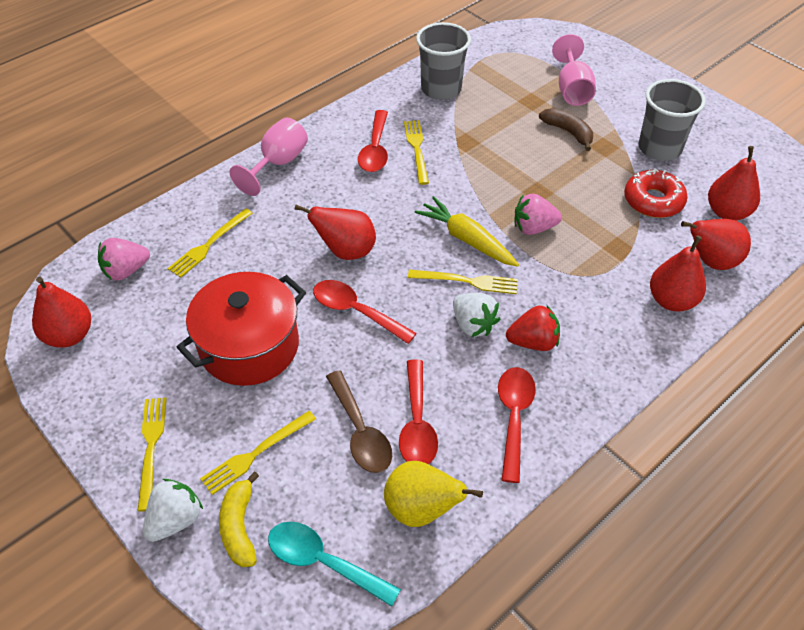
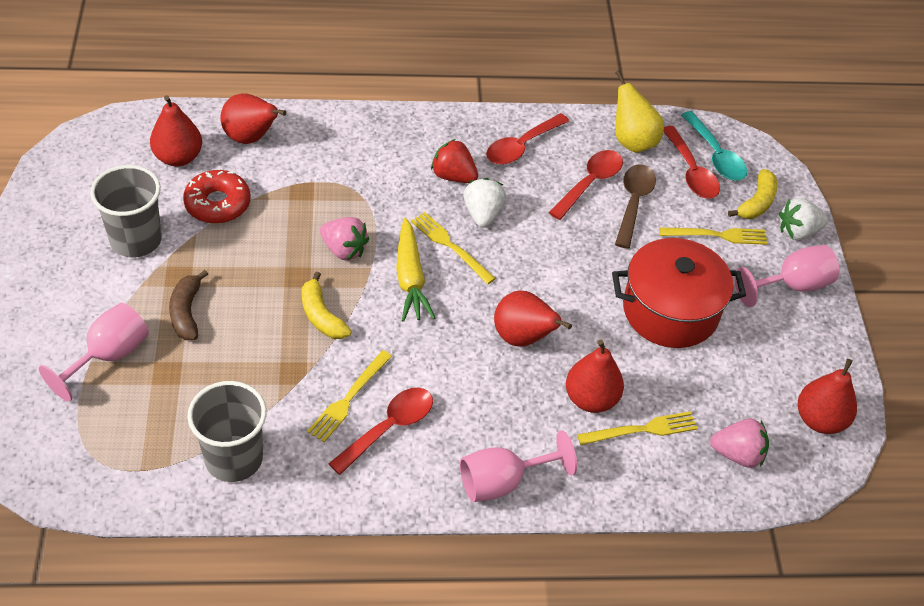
camera: 145 degrees left, 0 degrees up
yellow fork [138,397,167,511] -> pink goblet [735,245,839,307]
red spoon [313,280,417,344] -> red spoon moved to [663,126,720,198]
red pear [650,235,706,312] -> red pear moved to [566,340,624,413]
none -> yellow banana [302,272,352,339]

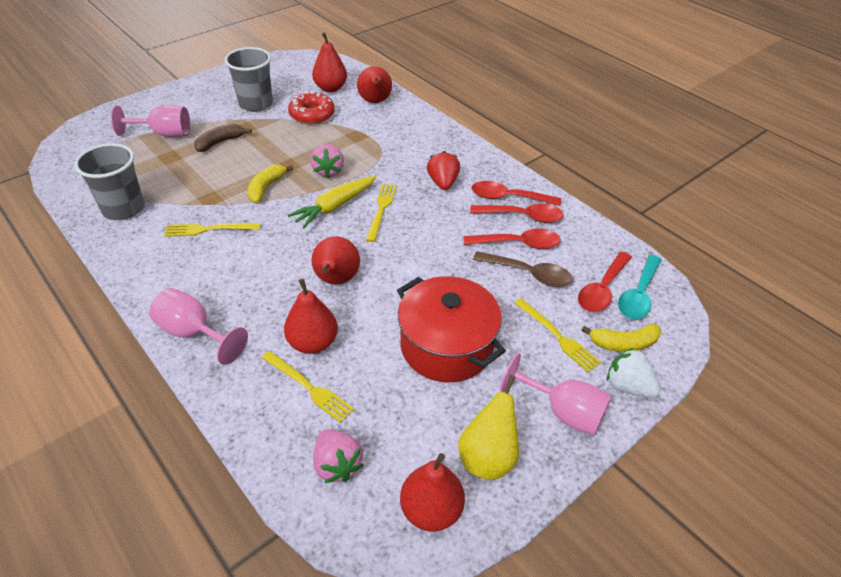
camera: 55 degrees right, 5 degrees down
red spoon [329,388,433,475] -> red spoon moved to [470,204,564,223]
white strawberry [463,178,506,227] -> none
yellow pear [615,70,664,153] -> yellow pear moved to [458,375,519,480]
brown spoon [615,164,656,249] -> brown spoon turned 45 degrees clockwise [473,251,573,287]

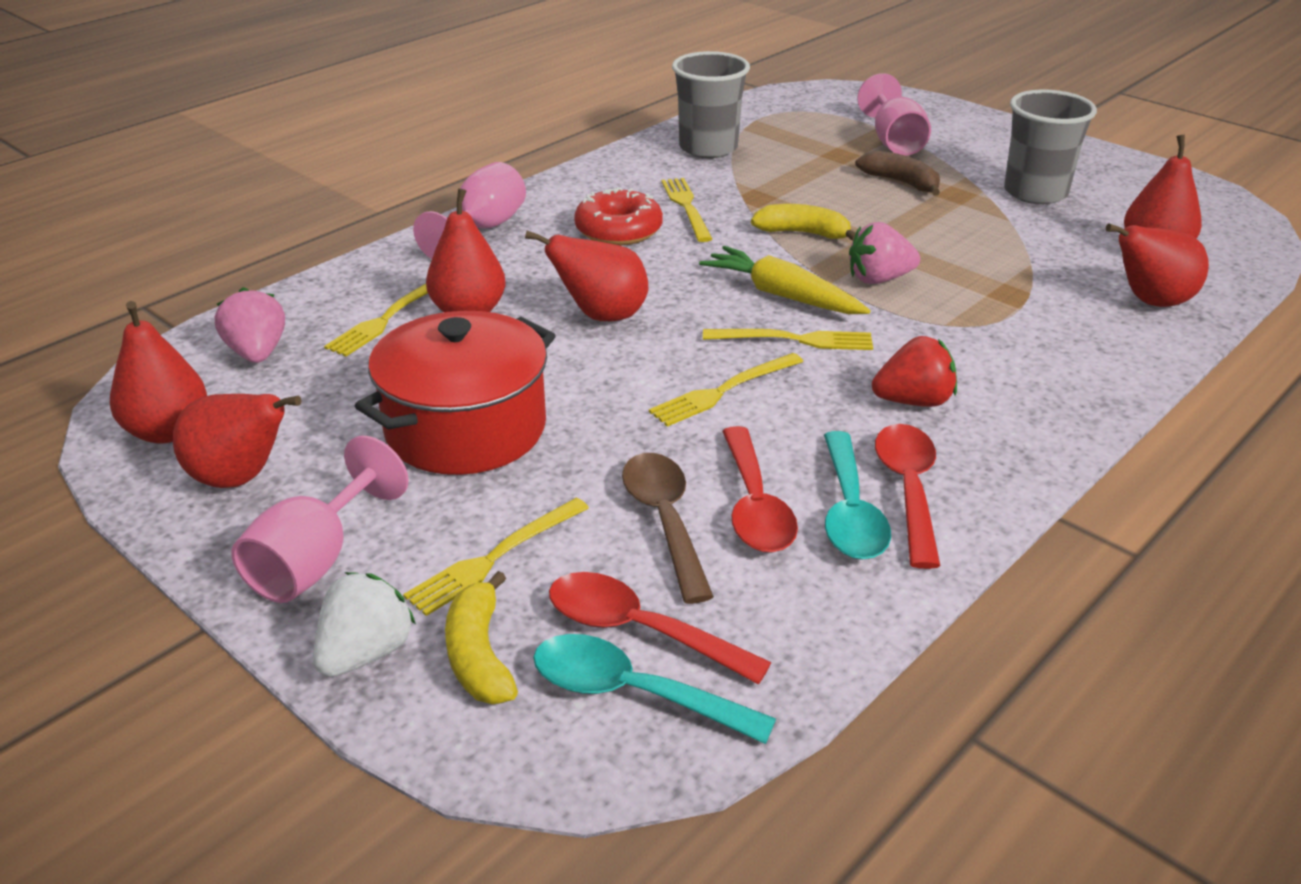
camera: 85 degrees right, 10 degrees down
red donut [288,91,335,124] -> red donut moved to [574,187,663,245]
pink strawberry [313,429,363,483] -> pink strawberry turned 105 degrees clockwise [215,287,285,363]
yellow pear [458,375,519,480] -> red pear [173,394,301,488]
red spoon [470,204,564,223] -> turquoise spoon [824,431,891,560]
brown spoon [473,251,573,287] -> brown spoon turned 150 degrees clockwise [622,453,714,604]
none -> yellow fork [649,353,803,427]

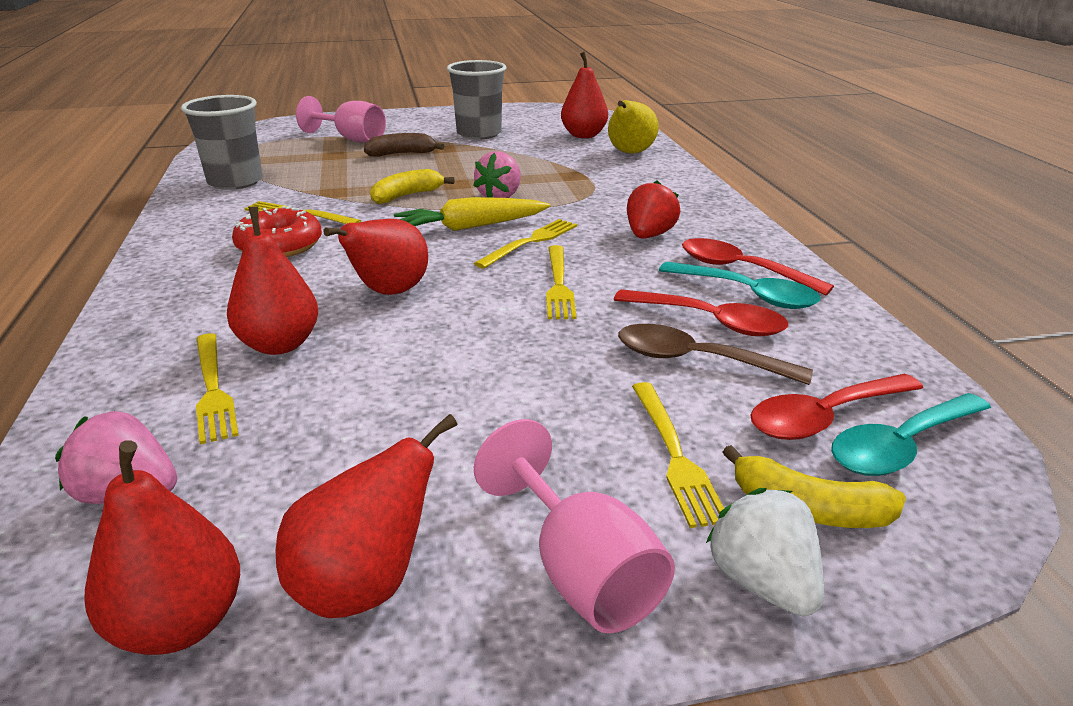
camera: 55 degrees left, 5 degrees down
red pot [355,311,556,475] -> none
pink goblet [413,162,526,259] -> none
red pear [1106,224,1209,307] -> yellow pear [608,100,659,154]

